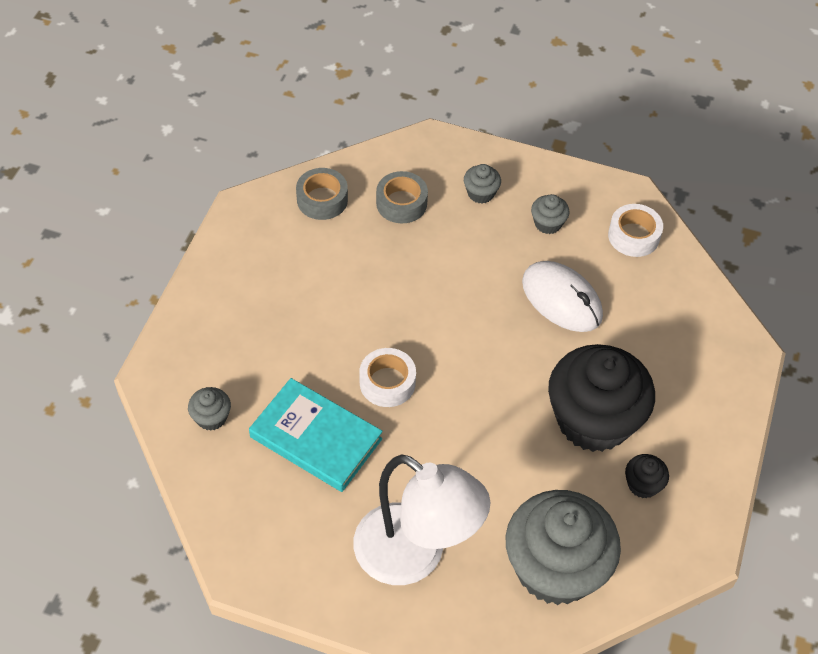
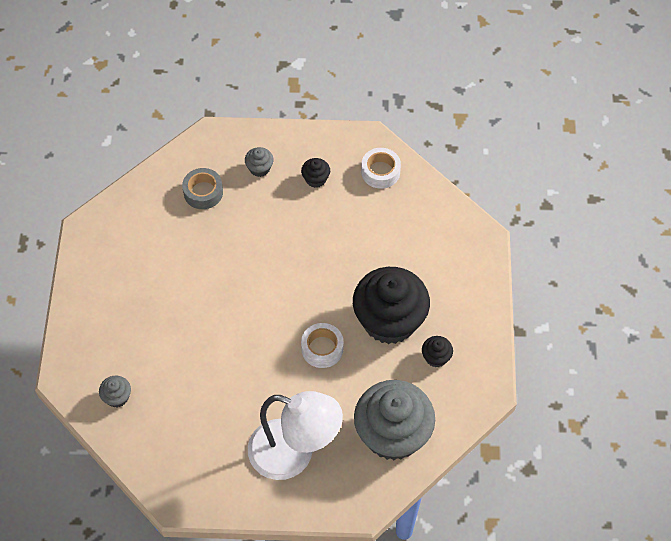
camera: 15 degrees left, 5 degrees up
turquoise book [249,378,383,492] -> none
grey tape [296,168,348,220] -> none
white tape [359,348,416,407] -> white tape moved to [301,323,344,368]
white mouse [522,261,603,332] -> none
grey cupcake [531,194,570,234] -> black cupcake [301,158,330,188]

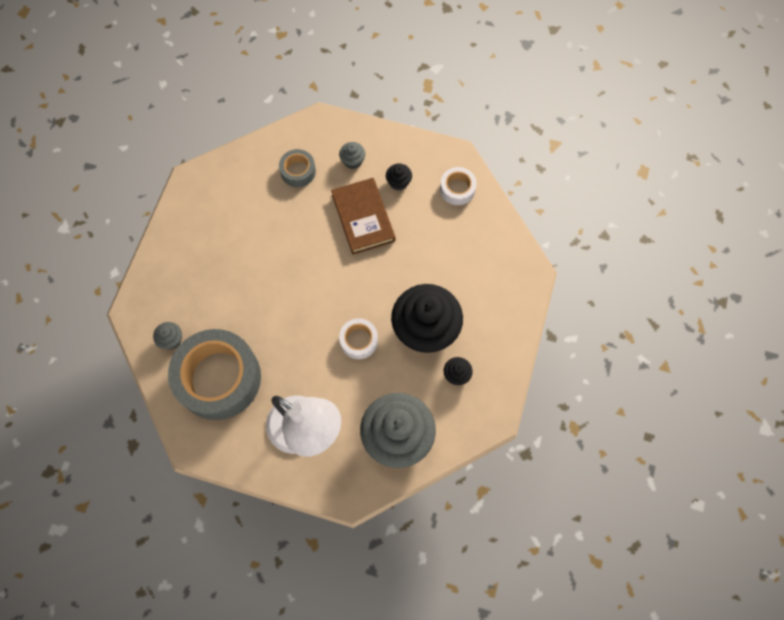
camera: 15 degrees right, 10 degrees up
none -> grey tape [168,329,261,420]
none -> brown book [331,178,395,255]

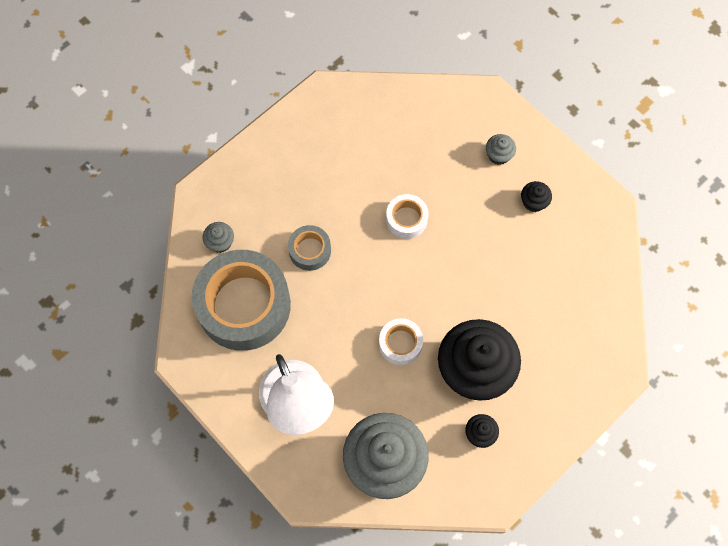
camera: 30 degrees right, 0 degrees up
grey tape [279,149,316,187] -> grey tape moved to [288,225,331,271]
brown book [331,178,395,255] -> none
white tape [440,167,477,205] -> white tape moved to [386,194,429,239]

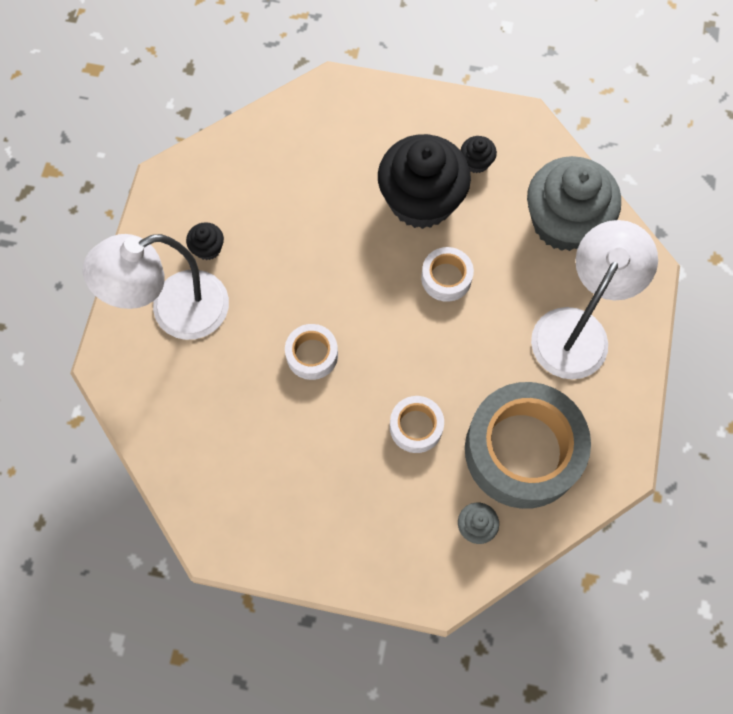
camera: 125 degrees left, 0 degrees up
grey tape [288,225,331,271] -> white tape [390,396,444,453]
grey cupcake [486,134,516,165] -> white lamp [83,234,229,340]

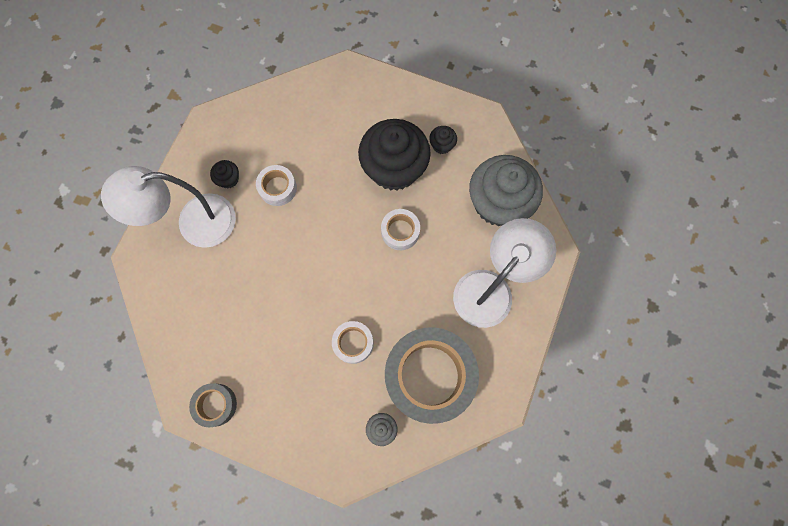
camera: 10 degrees right, 5 degrees up
white tape [285,324,338,380] -> white tape moved to [256,165,297,206]
none -> grey tape [189,383,237,427]

